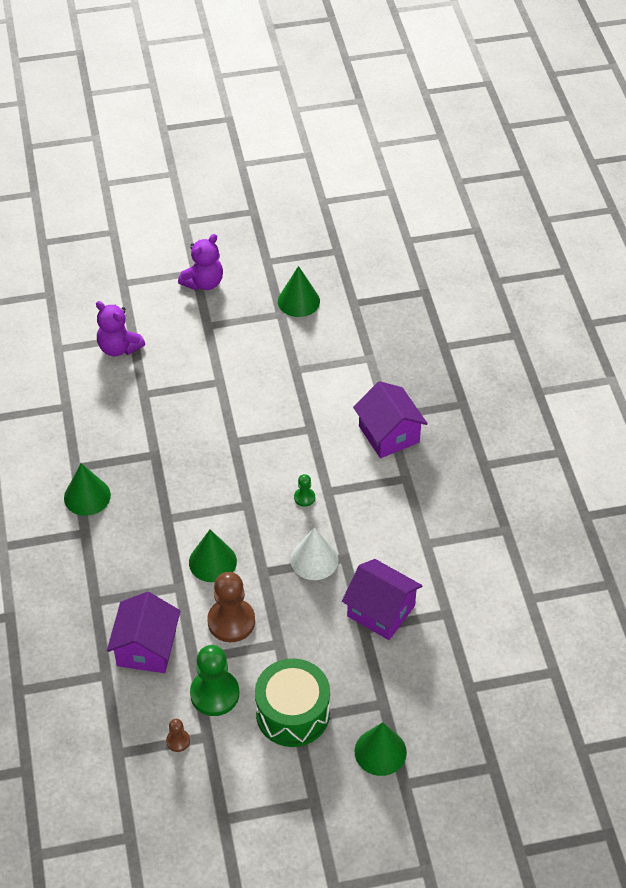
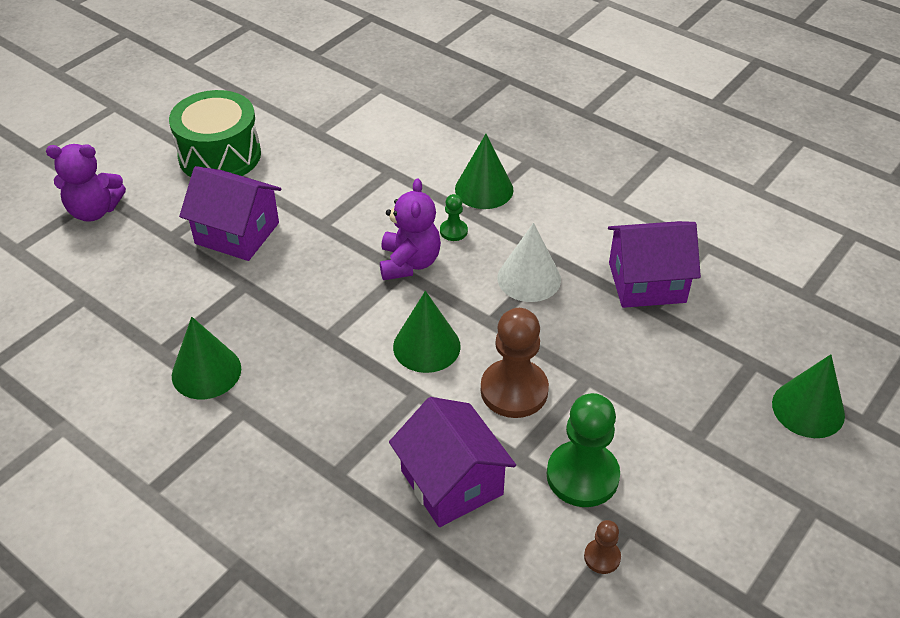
camera: 40 degrees left, 5 degrees down
purple teddy bear [178,234,223,290] -> purple teddy bear moved to [380,178,441,280]
green drum [255,658,330,747] -> green drum moved to [169,90,261,177]
green cone [278,266,320,317] -> green cone moved to [455,134,514,209]
purple house [353,381,428,458] -> purple house moved to [179,166,282,261]

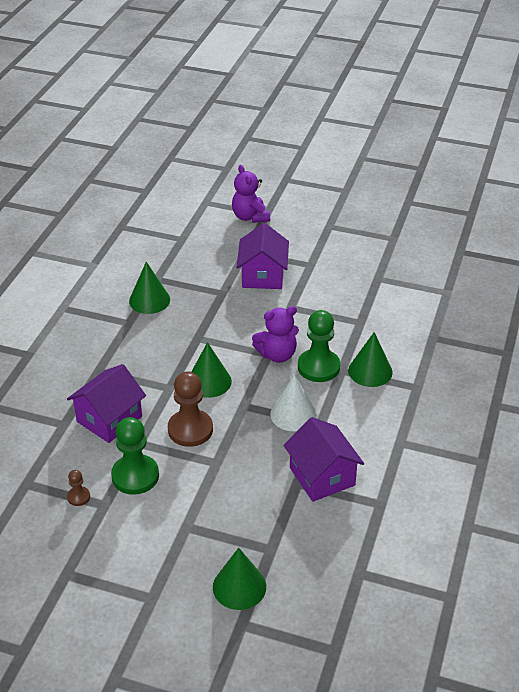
camera: 70 degrees right, 5 degrees down
green drum [169,90,261,177] -> none
green pawn [440,194,468,241] -> green pawn [298,310,340,382], size x2.11

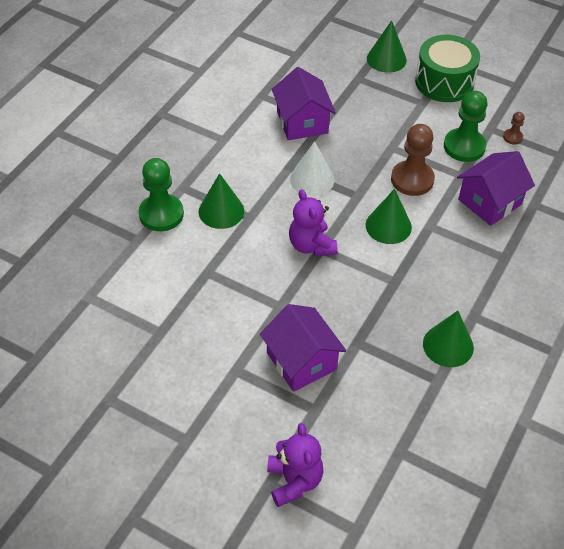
camera: 170 degrees left, 10 degrees up
purple house [237,223,289,289] -> purple house turned 45 degrees counterclockwise [260,304,346,392]
purple teddy bear [252,306,299,363] -> purple teddy bear turned 105 degrees counterclockwise [289,189,338,256]
green pawn [298,310,340,382] -> green pawn moved to [139,158,184,231]
none -> green drum [415,35,480,102]

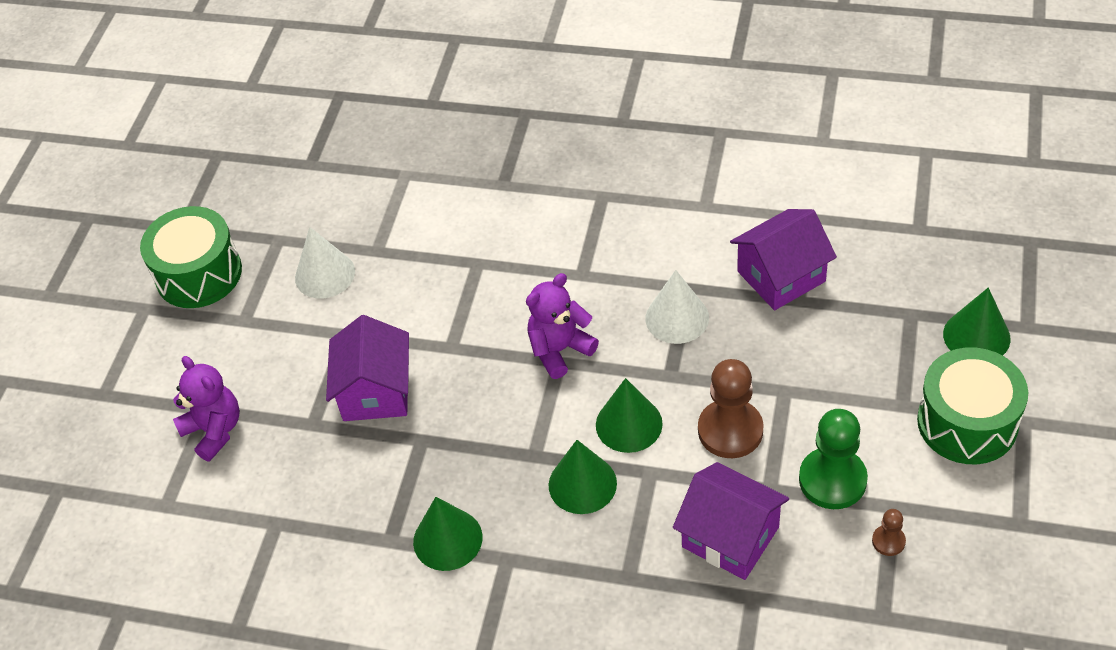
camera: 80 degrees right, 0 degrees up
green pawn [139,158,184,231] -> none
green cone [199,173,244,229] -> green cone moved to [549,440,617,514]
purple house [260,304,346,392] -> purple house turned 45 degrees counterclockwise [326,315,409,421]
purple teddy bear [267,423,323,507] -> purple teddy bear turned 105 degrees counterclockwise [173,356,240,461]
none -> green drum [140,206,242,308]
none -> white cone [295,227,355,299]

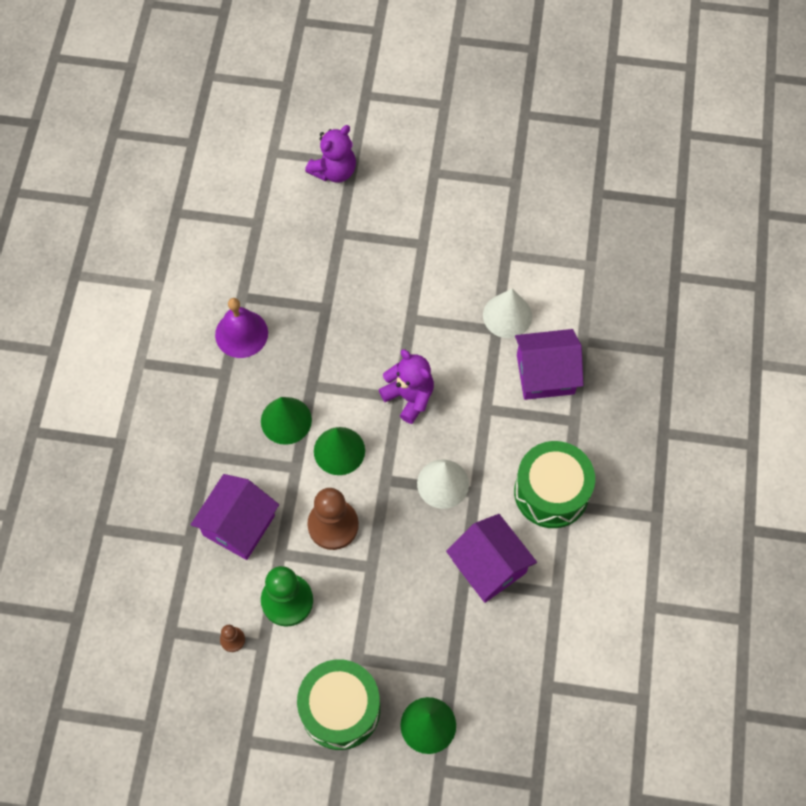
camera: 80 degrees right, 15 degrees up
green drum [140,206,242,308] -> green drum moved to [514,441,595,528]
white cone [295,227,355,299] -> white cone moved to [483,289,532,338]
purple house [326,315,409,421] -> purple house moved to [515,329,583,400]
green cone [413,497,482,571] -> purple bell [215,298,268,358]

